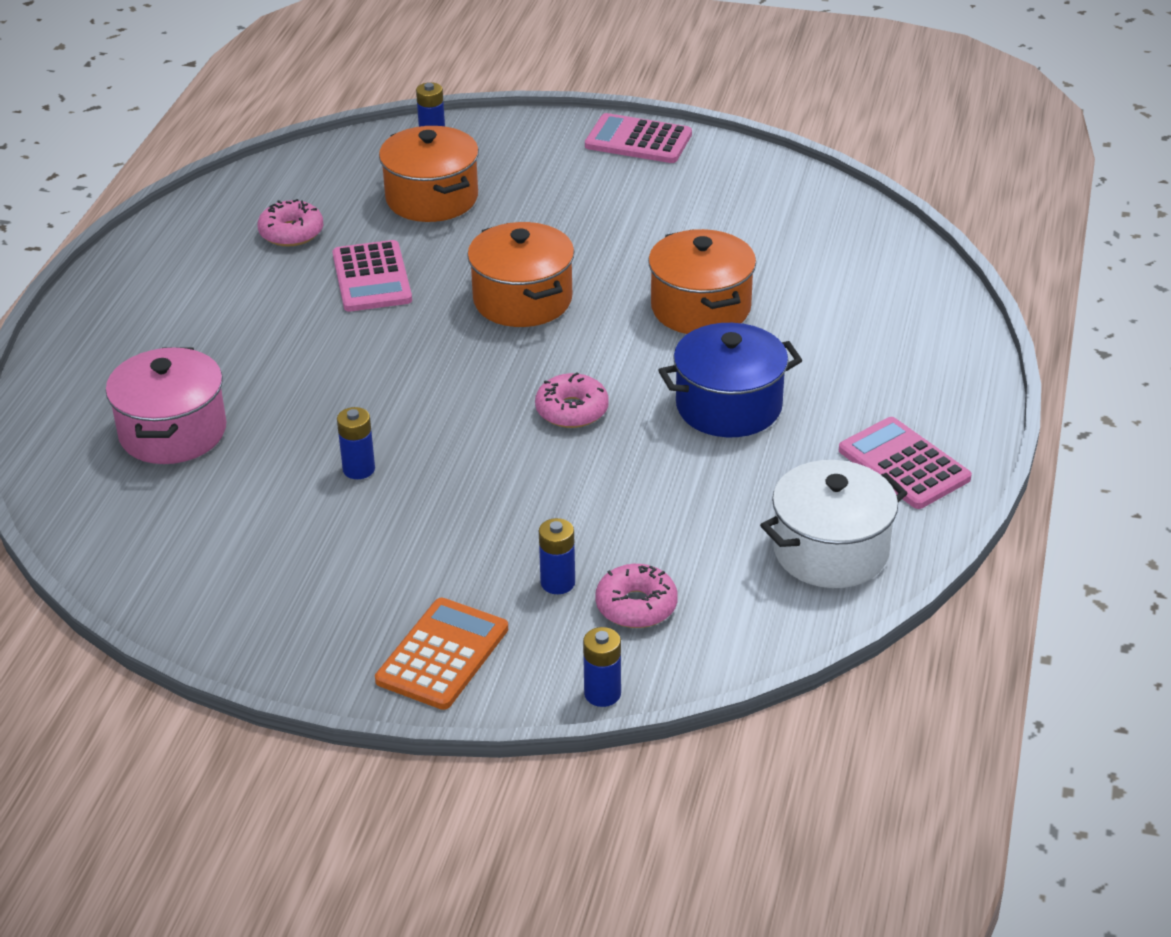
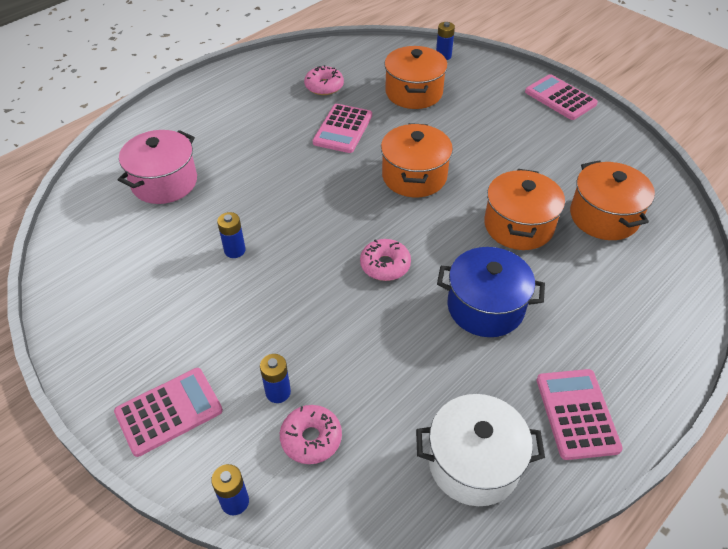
camera: 30 degrees right, 10 degrees up
orange calculator [375,598,508,710] -> pink calculator [114,368,223,457]
none -> orange pot [570,160,655,240]

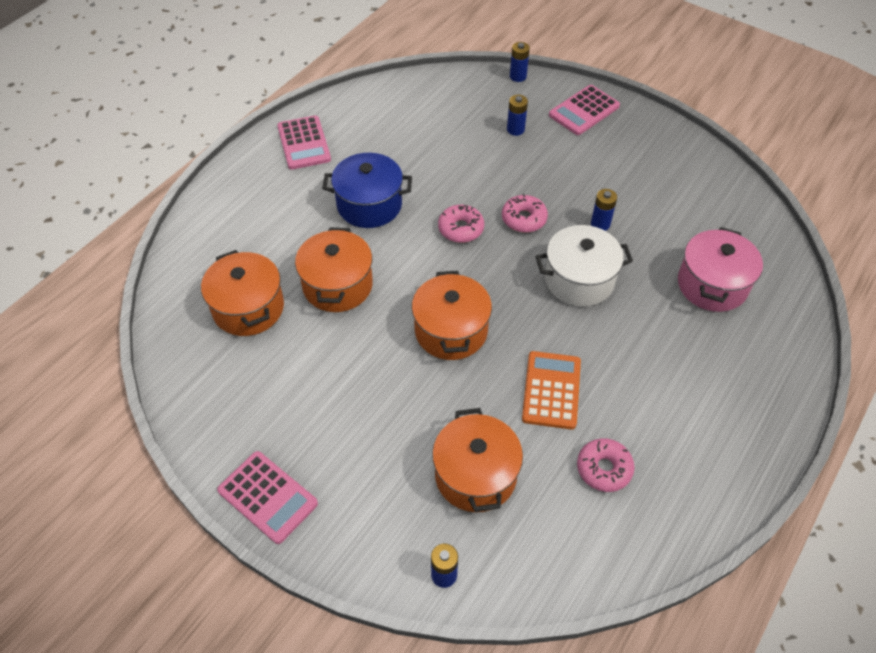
camera: 170 degrees right, 5 degrees up
pink donut [280,405,342,464] -> pink donut moved to [502,194,548,233]
pink calculator [313,104,372,153] -> orange calculator [522,351,581,429]
white pot [416,394,545,506] -> white pot moved to [536,225,633,307]

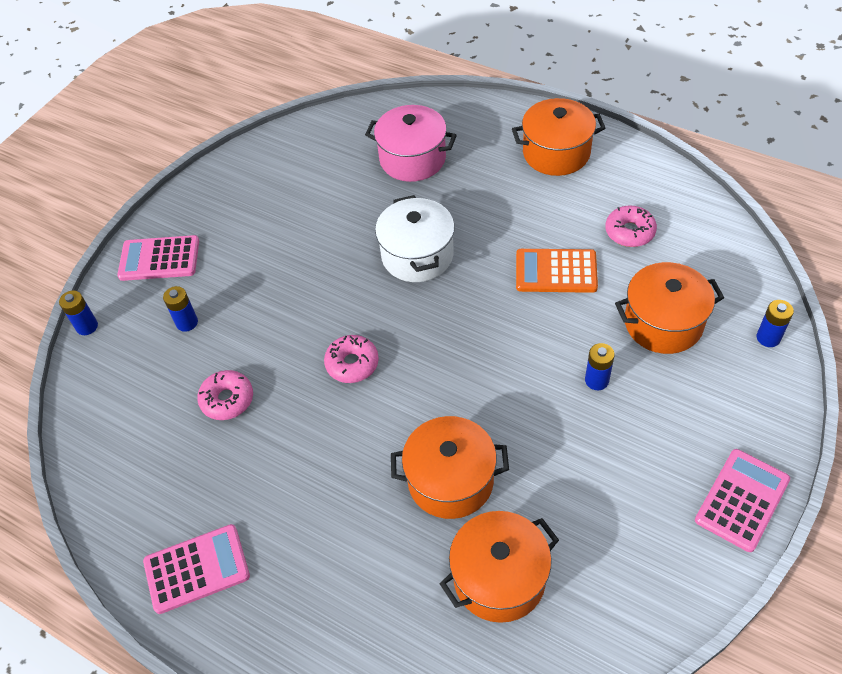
camera: 90 degrees left, 0 degrees up
blue pot [322,153,412,228] -> none
orange pot [412,271,492,360] -> orange pot moved to [512,98,606,176]
pink donut [502,194,548,233] -> pink donut moved to [197,370,253,420]
pink calculator [549,85,620,135] -> pink calculator turned 135 degrees clockwise [117,235,199,281]
blue battery [591,189,617,231] -> blue battery moved to [585,343,615,390]

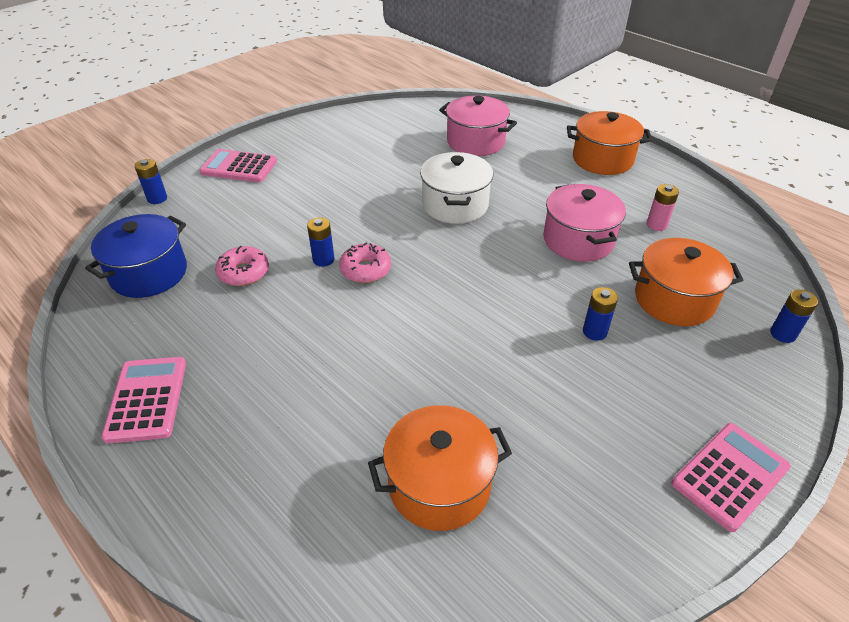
camera: 10 degrees right, 10 degrees down
pink calculator [143,524,250,614] -> pink calculator turned 90 degrees counterclockwise [101,357,186,443]
blue battery [163,286,198,332] -> blue battery moved to [307,217,334,267]
orange pot [391,416,509,519] -> none
orange calculator [516,249,598,293] -> pink pot [543,184,626,262]
pink donut [605,205,657,247] -> pink battery [647,184,679,231]
none -> blue pot [85,214,187,298]

